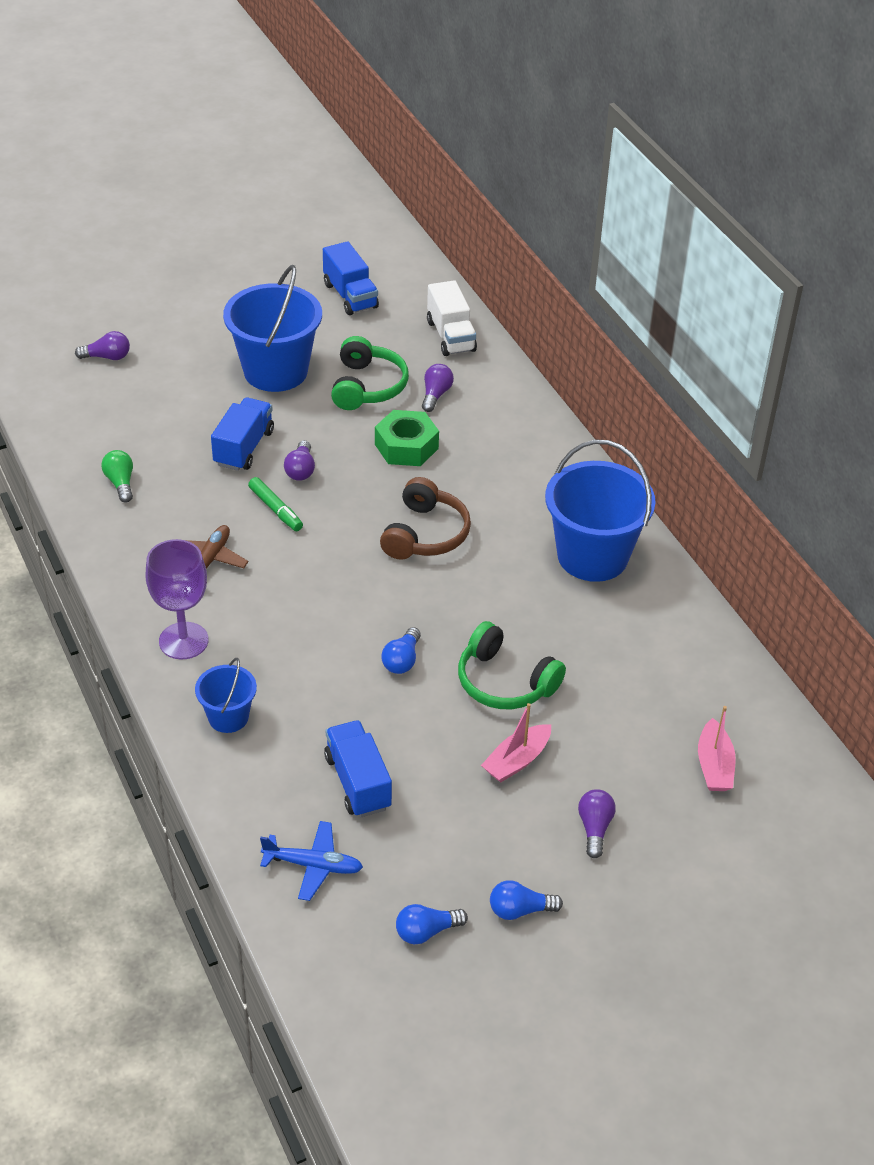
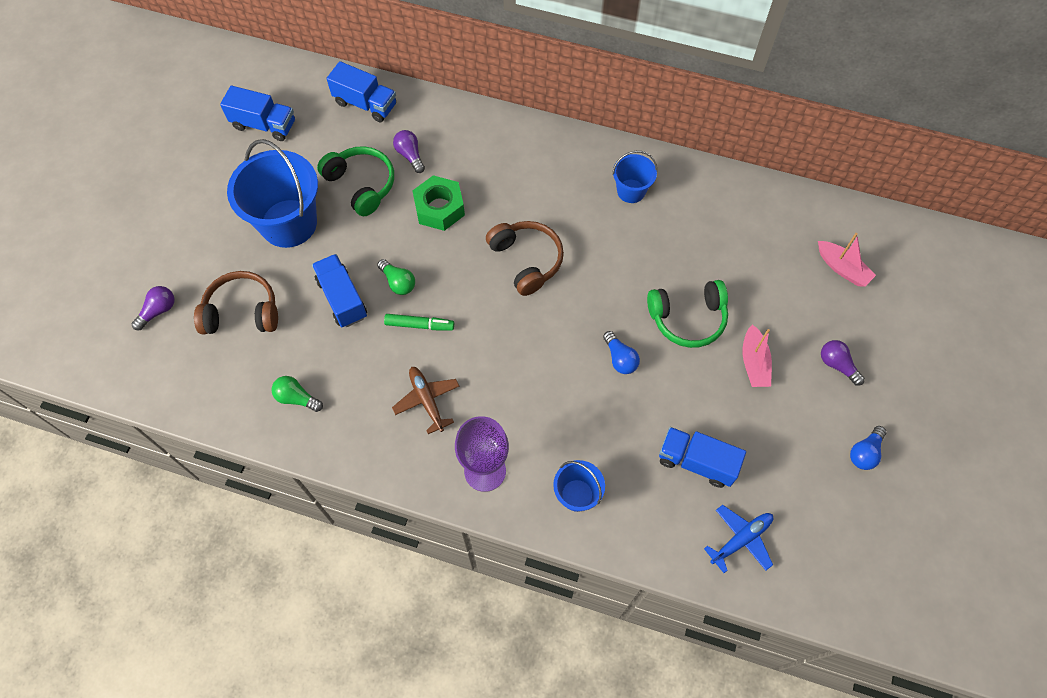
camera: 45 degrees left, 20 degrees up
purple light bulb [284,440,315,481] -> green light bulb [377,259,415,295]
blue light bulb [396,904,468,945] -> none
white truck [427,280,477,356] -> blue truck [327,61,396,122]
blue bucket [545,440,656,582] -> blue bucket [612,151,657,203], size x0.51
none -> brown headphones [194,271,278,334]

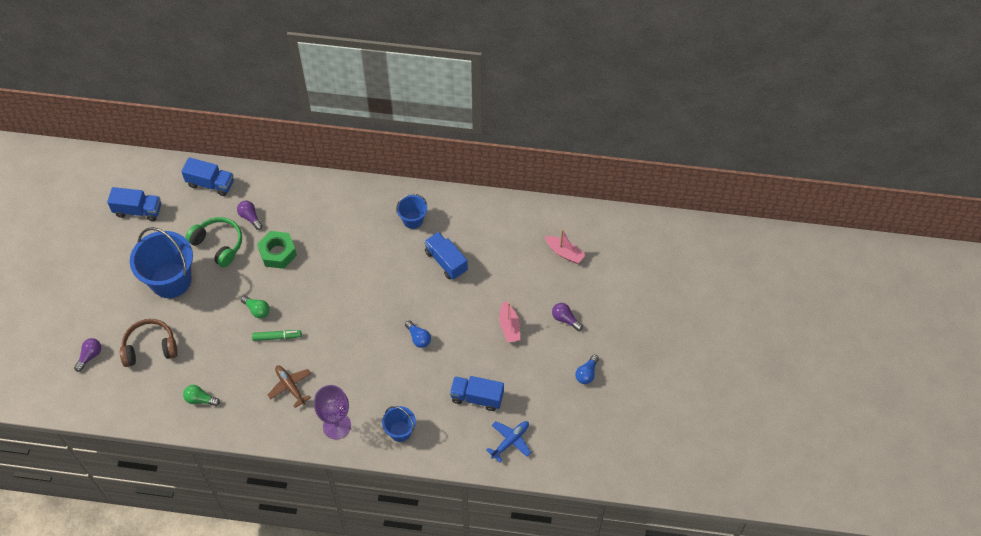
camera: 10 degrees left, 5 degrees down
blue truck [312,254,367,327] -> blue truck moved to [424,232,468,280]
brown headphones [486,221,564,296] -> none
green headphones [647,280,728,348] -> none

